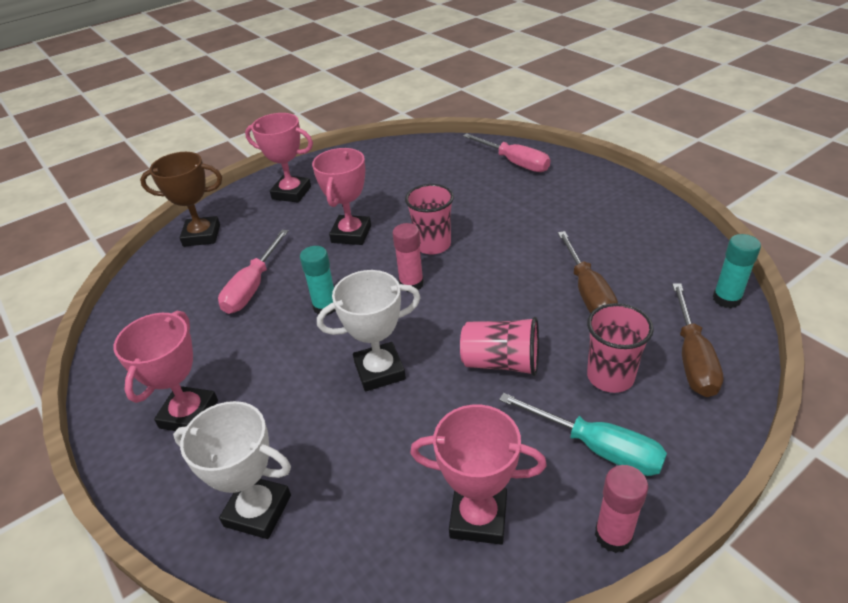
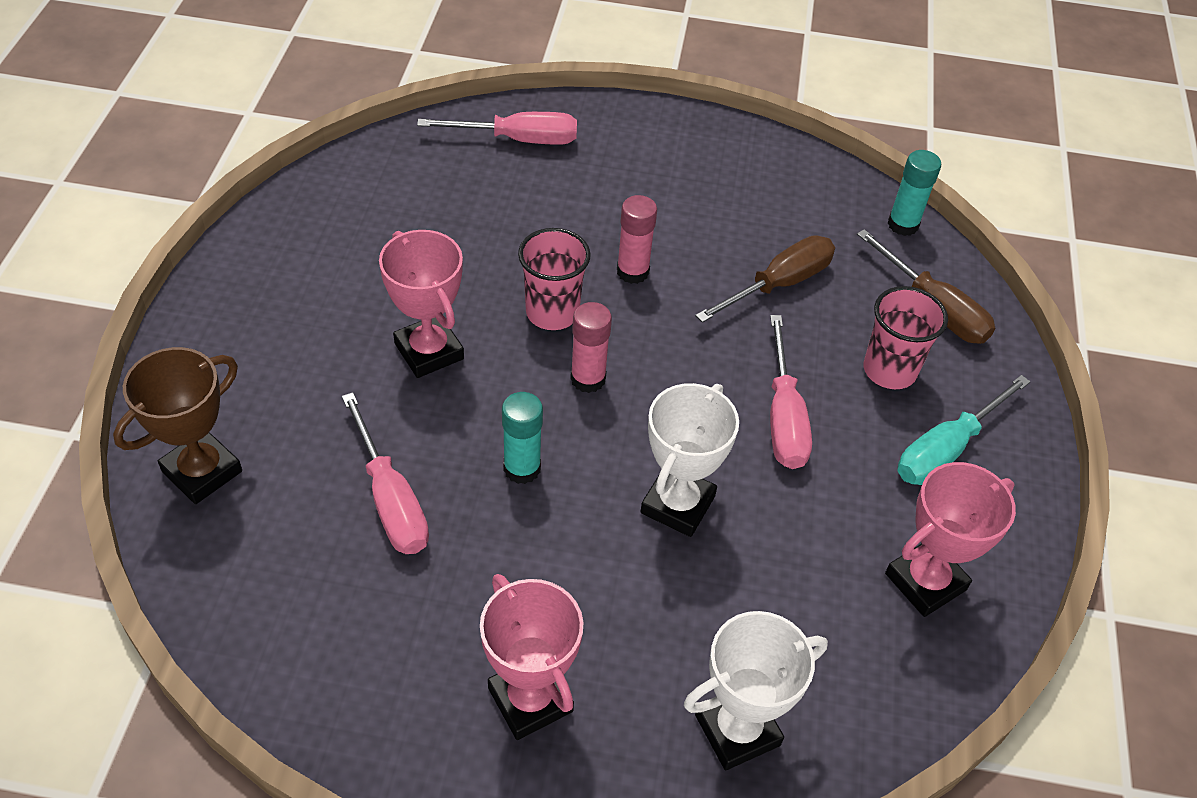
camera: 50 degrees left, 10 degrees up
pink trophy [245,113,313,203] -> none
pink cup [460,317,539,376] -> pink screwdriver [770,315,812,469]
turquoise screwdriver [499,393,667,476] -> turquoise screwdriver turned 150 degrees clockwise [897,375,1030,485]
brown screwdriver [558,231,618,314] -> brown screwdriver turned 75 degrees counterclockwise [695,235,835,323]
pink glue stick [595,465,648,553] -> pink glue stick moved to [617,195,657,284]

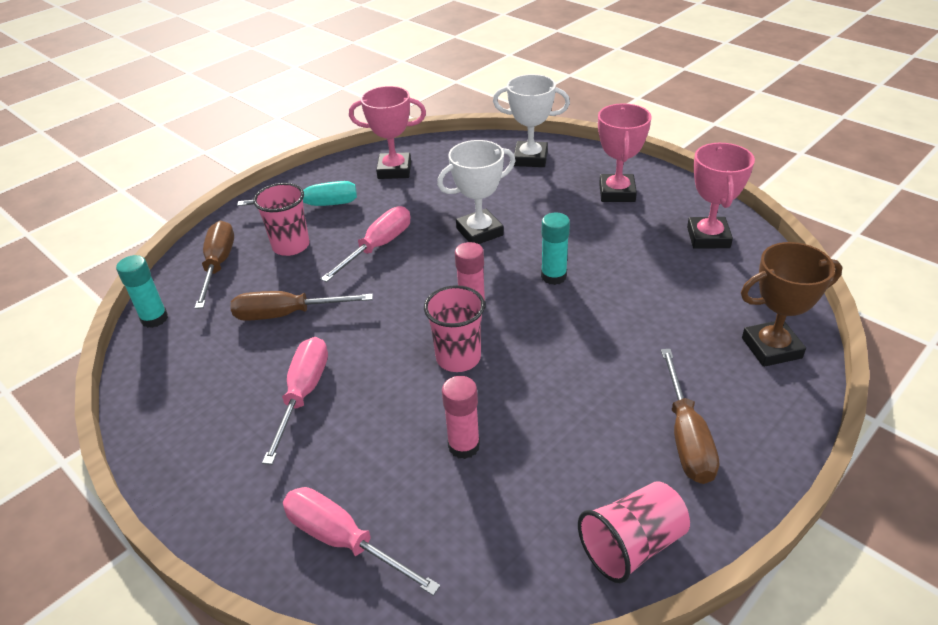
camera: 140 degrees left, 10 degrees down
pink screwdriver [342,392,429,554] -> pink screwdriver moved to [262,337,328,465]
pink trophy [379,230,464,378] -> pink trophy moved to [687,143,755,249]
pink glue stick [617,195,657,284] -> pink glue stick moved to [442,376,480,459]
none -> pink cup [578,481,690,583]
none -> brown screwdriver [661,349,719,484]

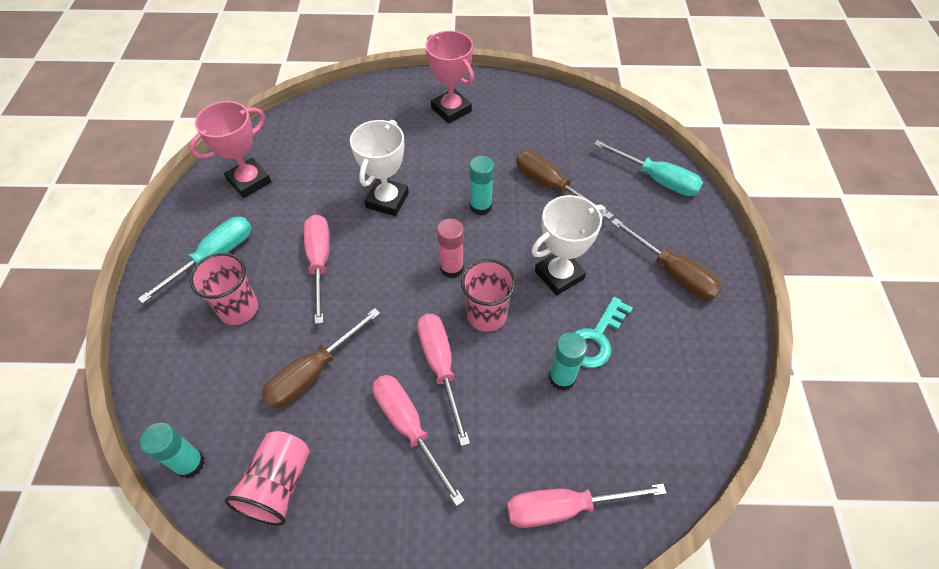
camera: 45 degrees left, 15 degrees up
brown screwdriver [195,221,234,309] -> brown screwdriver moved to [516,151,614,219]
pink glue stick [442,376,480,459] -> turquoise glue stick [549,332,587,391]
white trophy [493,74,570,167] -> white trophy moved to [531,195,606,296]
pink cup [578,481,690,583] -> pink cup moved to [224,431,310,526]
pink trophy [687,143,755,249] -> none
brown trophy [741,242,842,367] -> turquoise screwdriver [594,140,703,196]
none -> pink screwdriver [417,314,470,446]
none -> turquoise key [574,297,633,368]

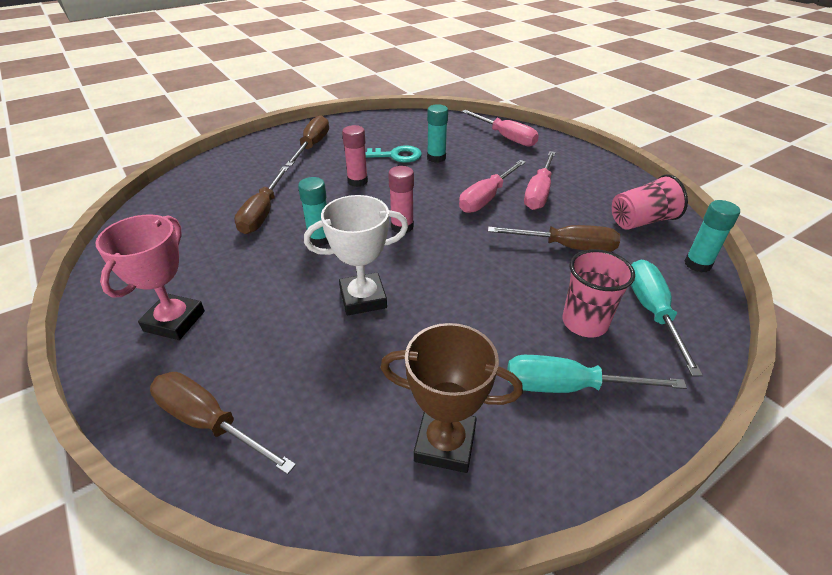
camera: 125 degrees left, 15 degrees down
pink trophy [189,101,271,198] -> brown trophy [380,323,523,473]
pink screwdriver [304,214,330,324] -> none
pink cup [461,259,516,332] -> none
white trophy [531,195,606,296] -> pink glue stick [342,125,368,187]
turquoise screwdriver [594,140,703,196] -> turquoise screwdriver moved to [631,260,703,376]
none -> brown screwdriver [150,372,296,475]

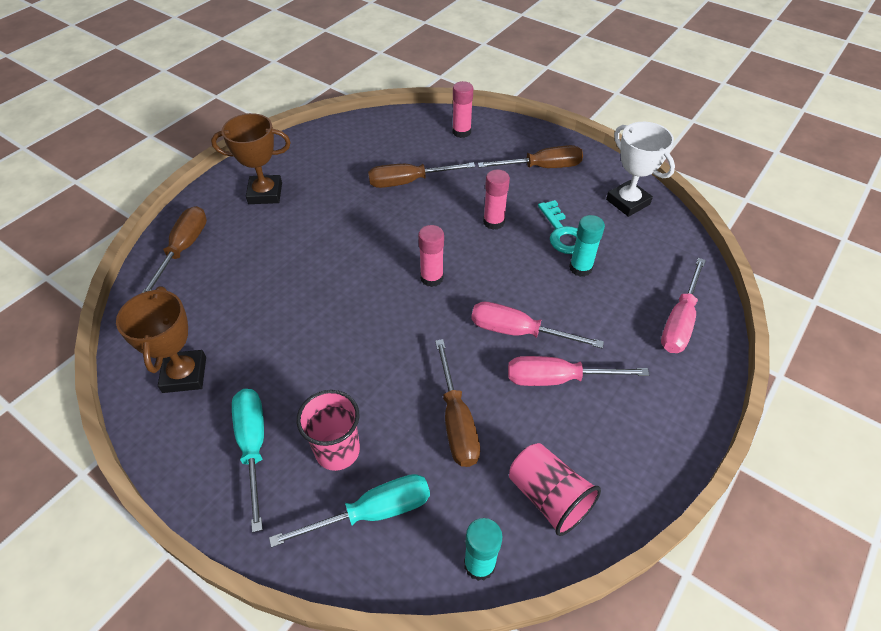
camera: 70 degrees right, 10 degrees up
pink trophy [95,214,205,340] -> brown trophy [211,113,291,204]
turquoise glue stick [298,177,329,246] -> none
white trophy [304,195,408,316] -> white trophy moved to [606,122,675,217]
none -> pink glue stick [452,81,473,138]

